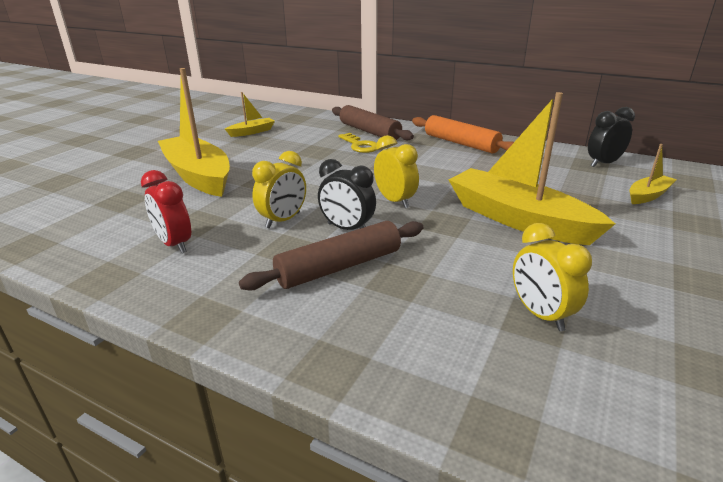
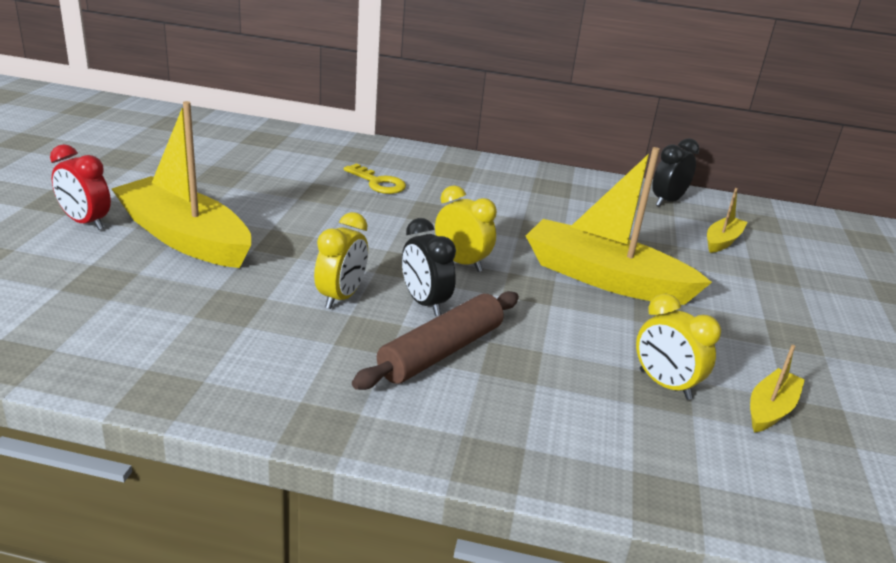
camera: 20 degrees left, 0 degrees up
red clock [141,170,191,253] -> red clock moved to [50,144,111,230]
yellow boat [225,92,275,137] -> yellow boat moved to [750,345,805,433]
black clock [318,159,376,230] -> black clock turned 45 degrees clockwise [402,218,456,316]
brown rolling pin [332,105,414,140] -> none
orange rolling pin [412,115,514,154] -> none

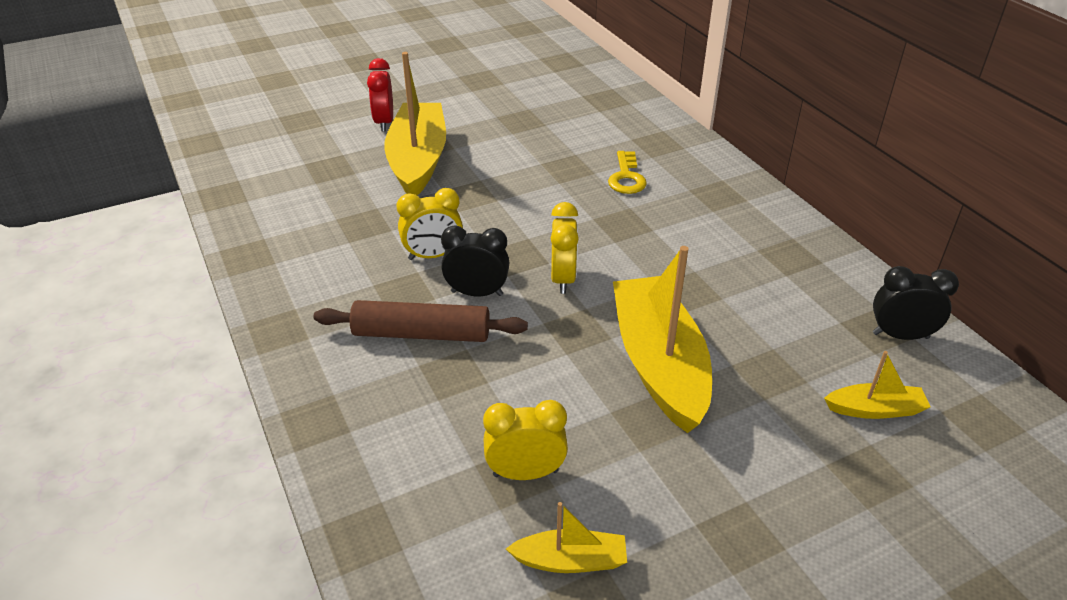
camera: 55 degrees right, 10 degrees up
black clock [402,218,456,316] -> black clock turned 75 degrees clockwise [441,225,509,296]
yellow clock [636,294,721,400] -> yellow clock turned 75 degrees clockwise [483,400,568,480]

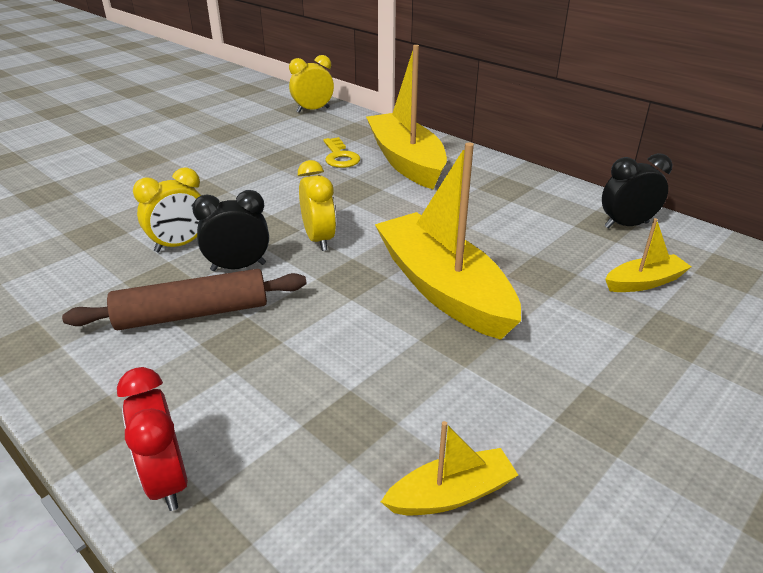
camera: 20 degrees left, 5 degrees down
red clock [367,58,393,132] -> red clock moved to [117,367,188,511]
yellow boat [385,52,446,195] -> yellow boat moved to [366,45,447,189]
yellow clock [483,400,568,480] -> yellow clock moved to [289,55,334,113]

